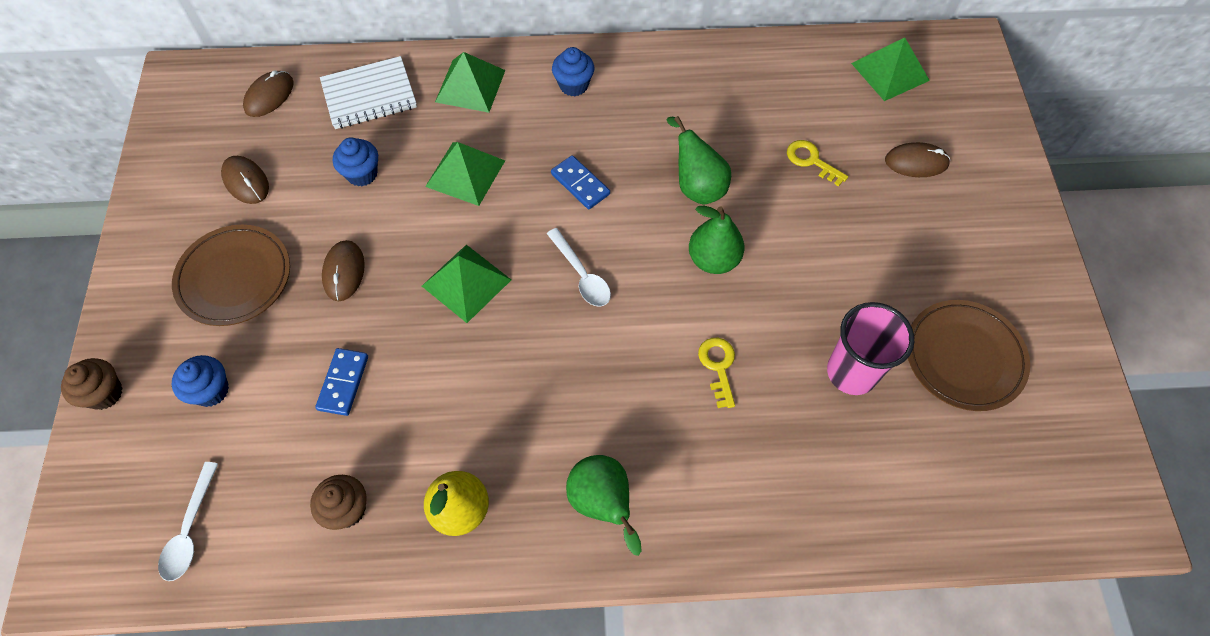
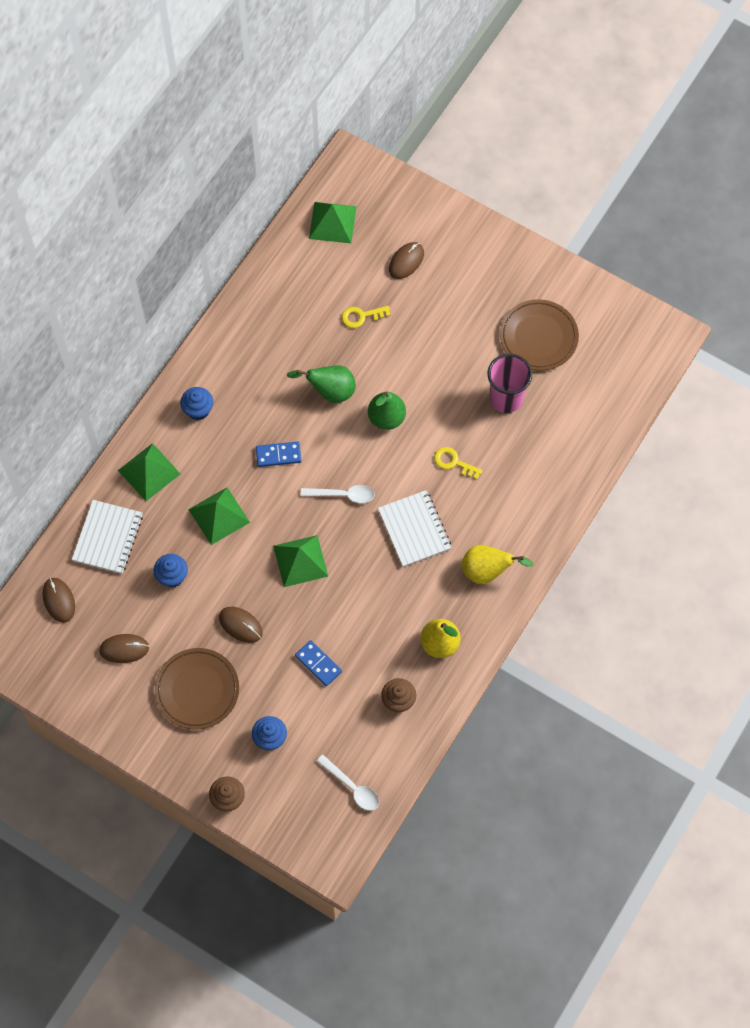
camera: 55 degrees left, 5 degrees up
green pear [566,455,641,556] -> yellow pear [462,545,534,584]
none -> white notebook [378,490,452,567]

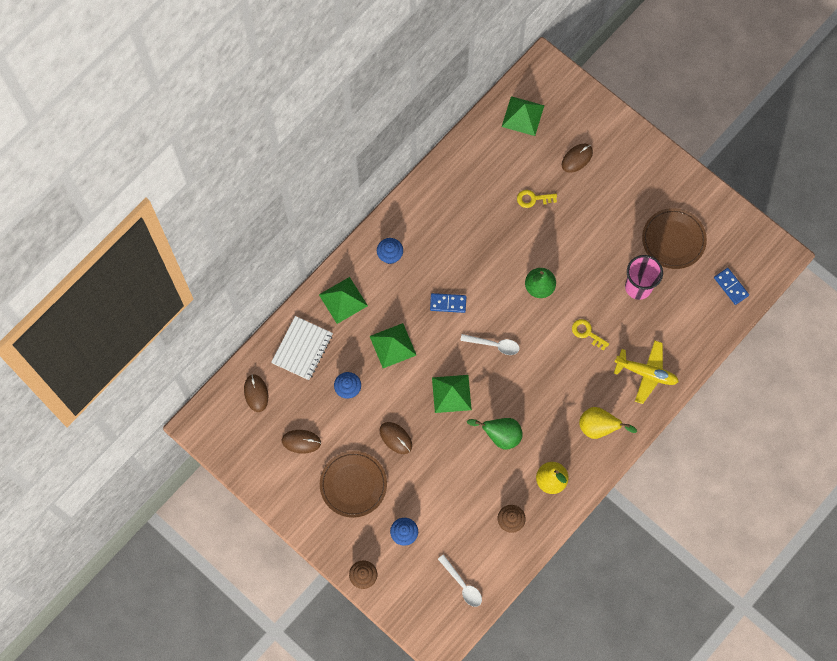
camera: 10 degrees right, 5 degrees up
green pear [287,366,356,403] -> green pear moved to [467,418,523,450]
blue domino [295,640,342,686] -> blue domino moved to [714,268,749,305]
white notebook [378,490,452,567] -> none
none -> yellow plane [614,341,679,404]

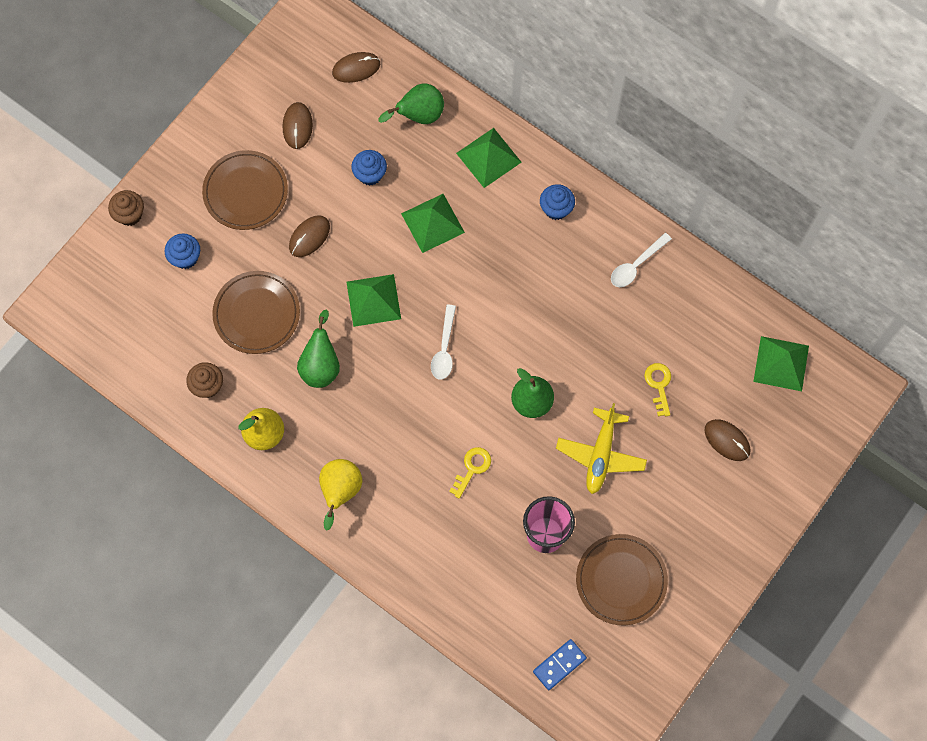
camera: 85 degrees right, 0 degrees up
white notebook [271,316,333,380] -> green pear [378,83,444,124]
blue domino [430,293,466,313] -> none
white spoon [438,554,482,607] -> white spoon moved to [611,233,672,287]
yellow plane [614,341,679,404] -> yellow plane moved to [556,403,647,494]
none -> brown plate [212,271,300,354]

